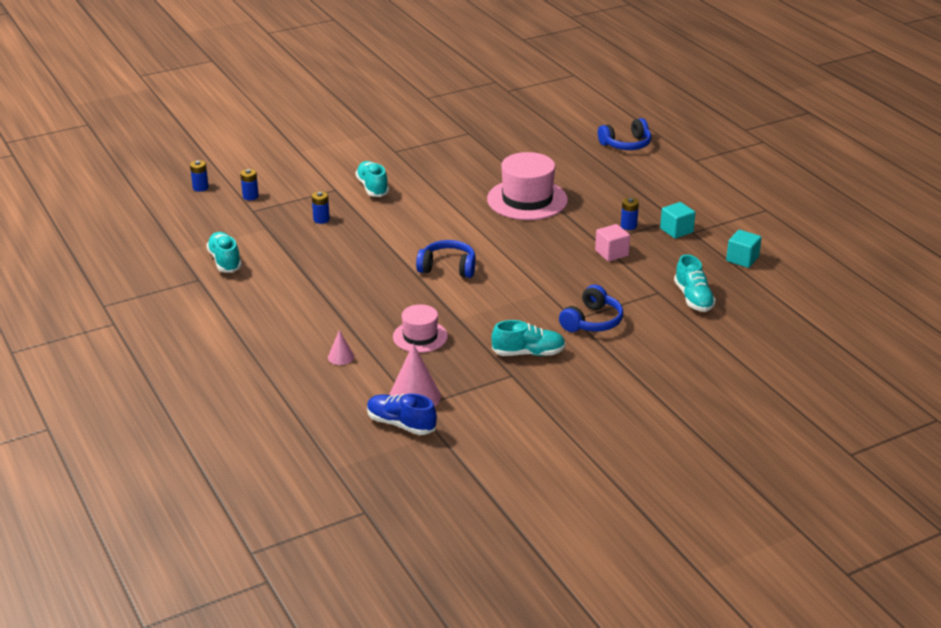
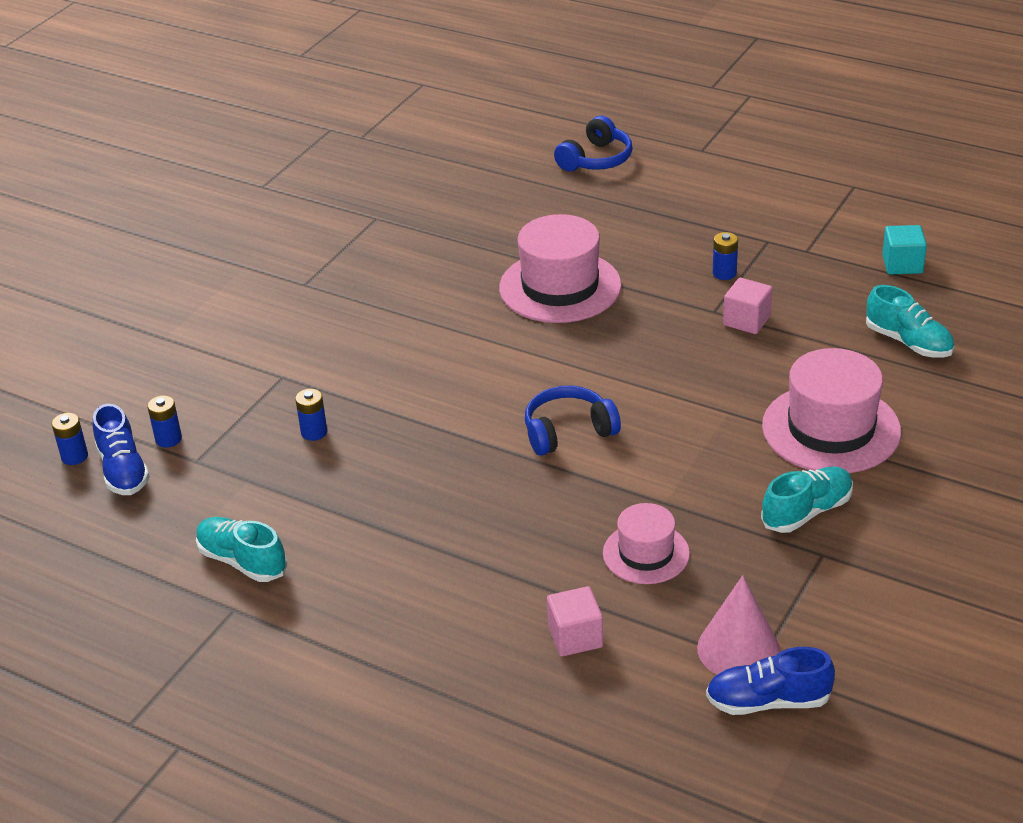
camera: 30 degrees left, 5 degrees up
pink cone [328,330,354,365] -> pink cube [547,586,603,657]
turquoise shoe [355,161,389,197] -> none
blue headphones [559,285,623,332] -> pink hat [762,348,901,473]
turquoise cube [660,202,695,239] -> none
none -> blue shoe [93,404,150,495]

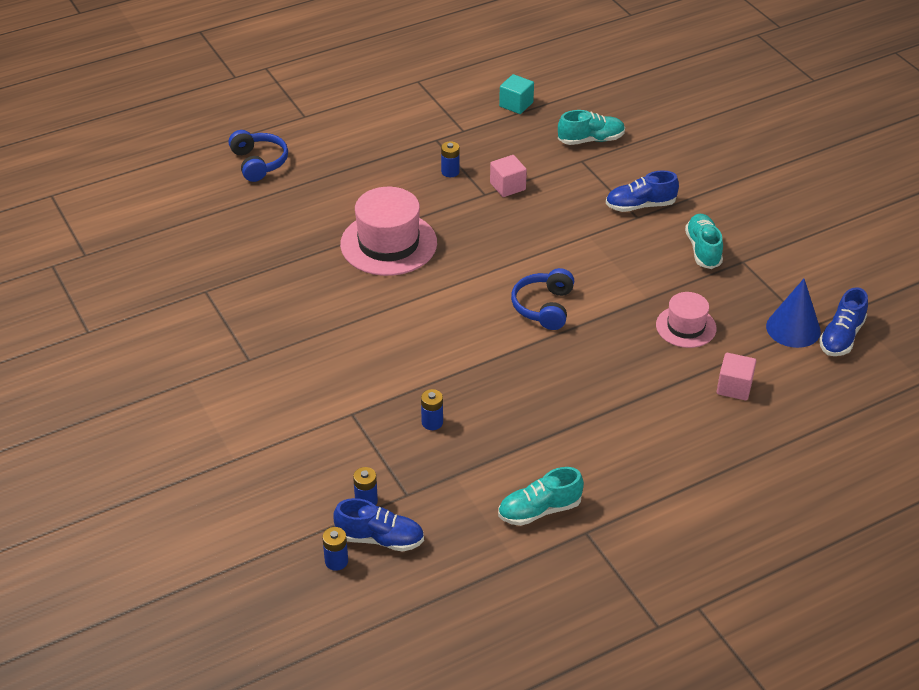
camera: 60 degrees left, 5 degrees up
pink cone [697,575,780,675] -> blue cone [766,279,821,348]
pink hat [762,348,901,473] -> blue shoe [606,170,679,212]

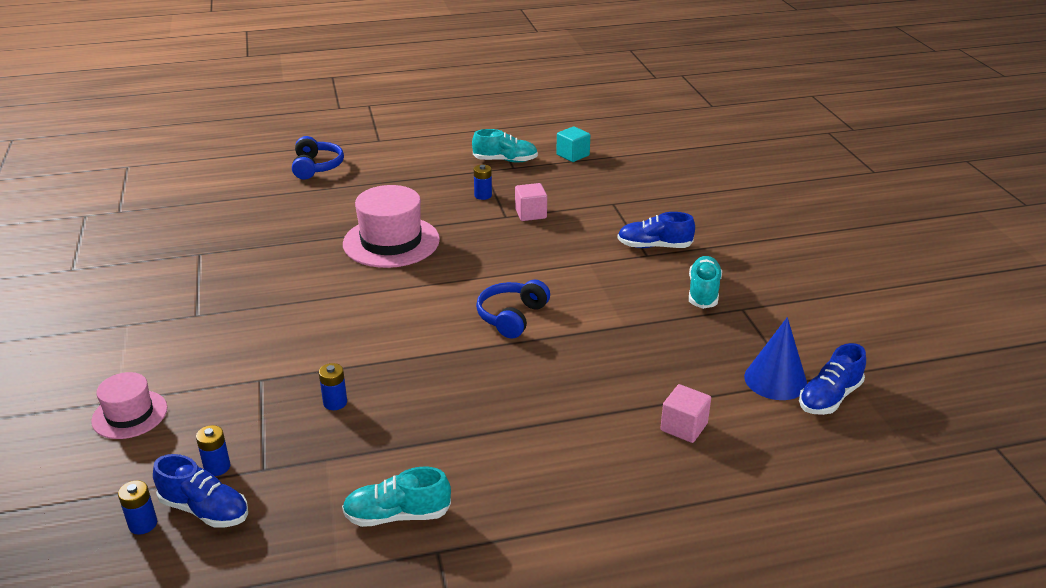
camera: 15 degrees right, 10 degrees down
turquoise shoe [558,110,625,145] -> turquoise shoe moved to [472,129,538,162]
pink hat [656,292,716,348] -> pink hat moved to [91,372,167,439]

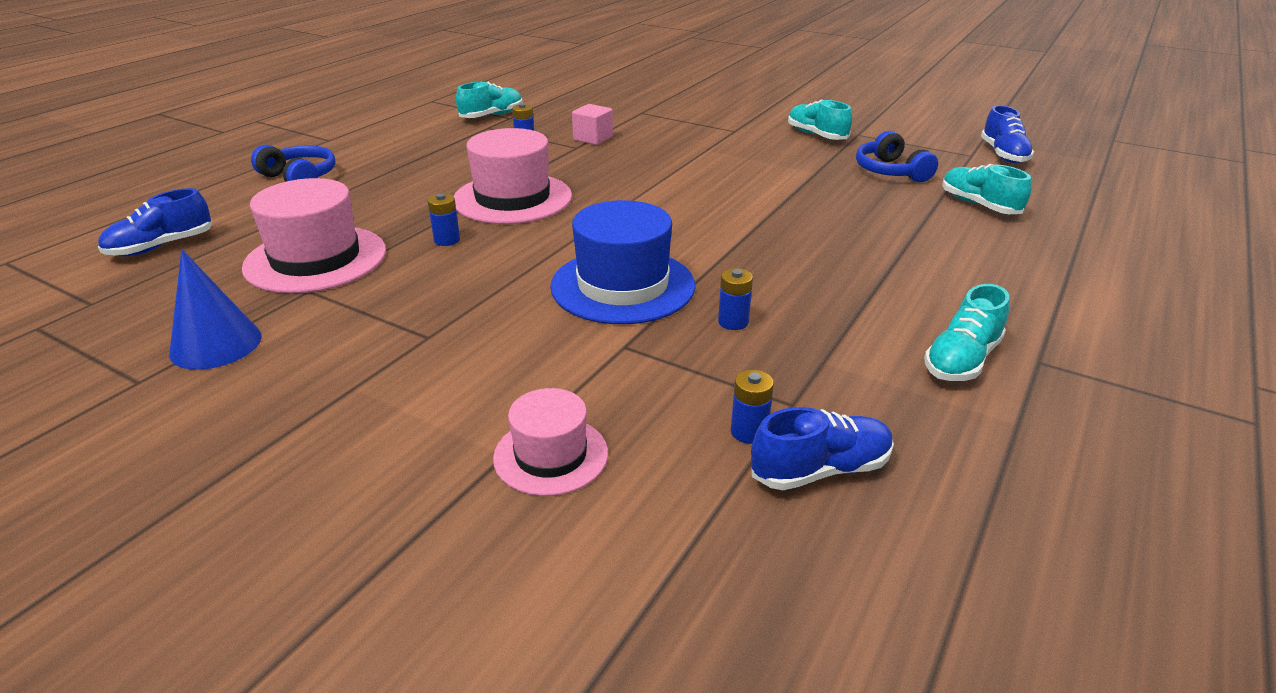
camera: 45 degrees left, 0 degrees up
blue battery [118,480,157,535] -> blue battery moved to [427,193,460,246]
blue headphones [476,280,550,339] -> blue headphones moved to [856,131,938,182]
turquoise cube [556,126,590,162] -> none
blue shoe [617,212,695,248] -> blue shoe moved to [98,188,212,256]
pink cube [660,384,711,443] -> turquoise shoe [942,164,1031,214]
blue cone [744,317,807,400] -> blue cone moved to [169,249,262,370]
none -> pink hat [242,178,386,293]
none -> blue hat [550,200,695,324]

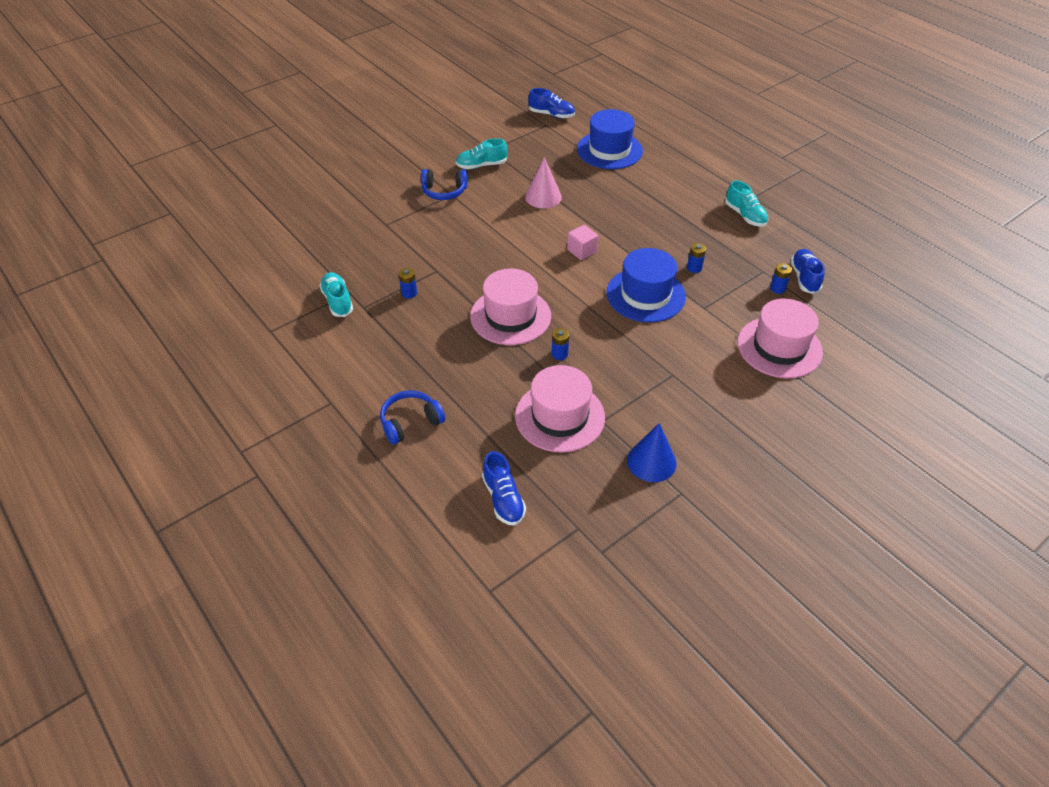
camera: 70 degrees left, 15 degrees up
pink hat [493,388,608,496] -> pink hat [737,298,823,378], size x1.70
pink cube [572,104,613,145] -> pink cube moved to [567,225,598,260]
blue headphones [856,131,938,182] -> blue headphones moved to [421,169,468,200]
turquoise shoe [942,164,1031,214] -> blue hat [577,109,643,169]
none -> pink cone [525,157,562,209]

